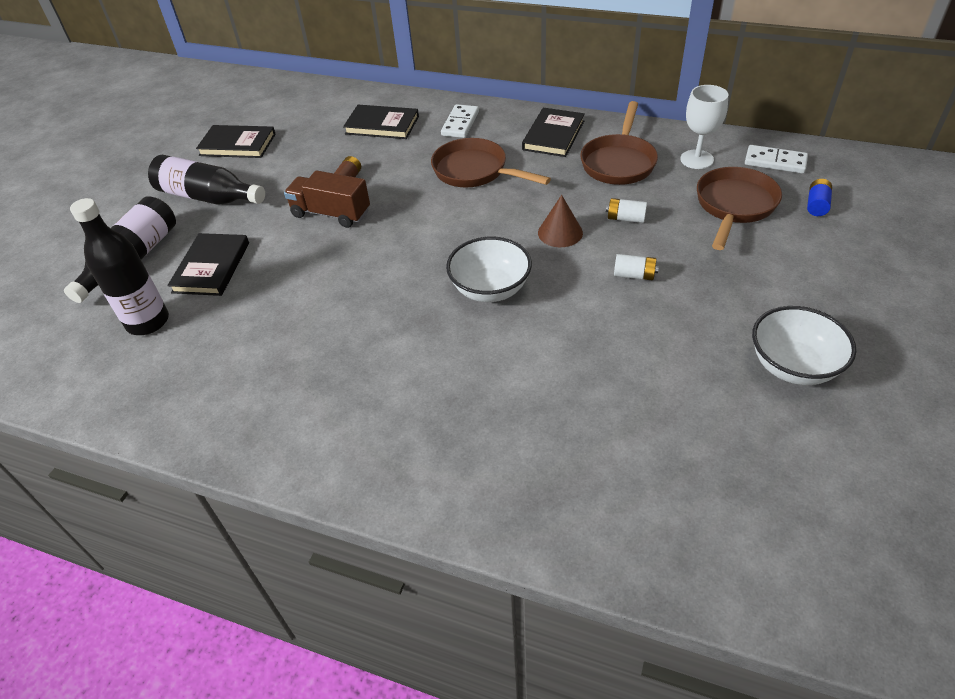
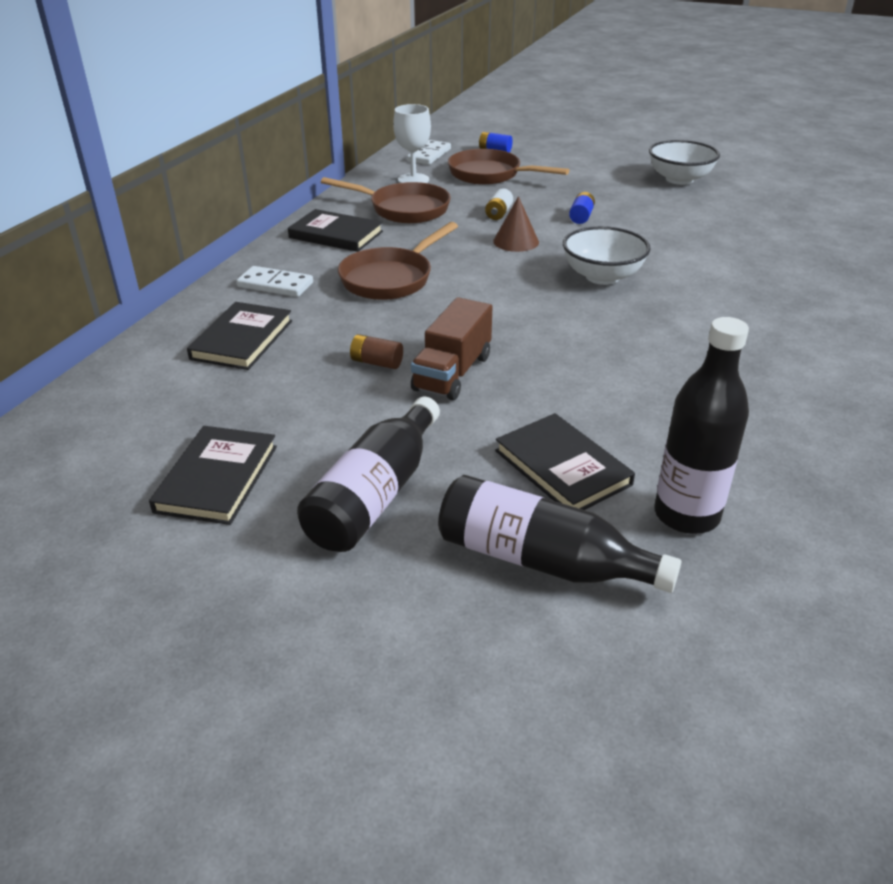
camera: 90 degrees left, 10 degrees down
black book [167,233,249,296] -> black book turned 45 degrees clockwise [495,413,635,510]
white battery [614,254,659,280] -> blue battery [569,192,595,224]

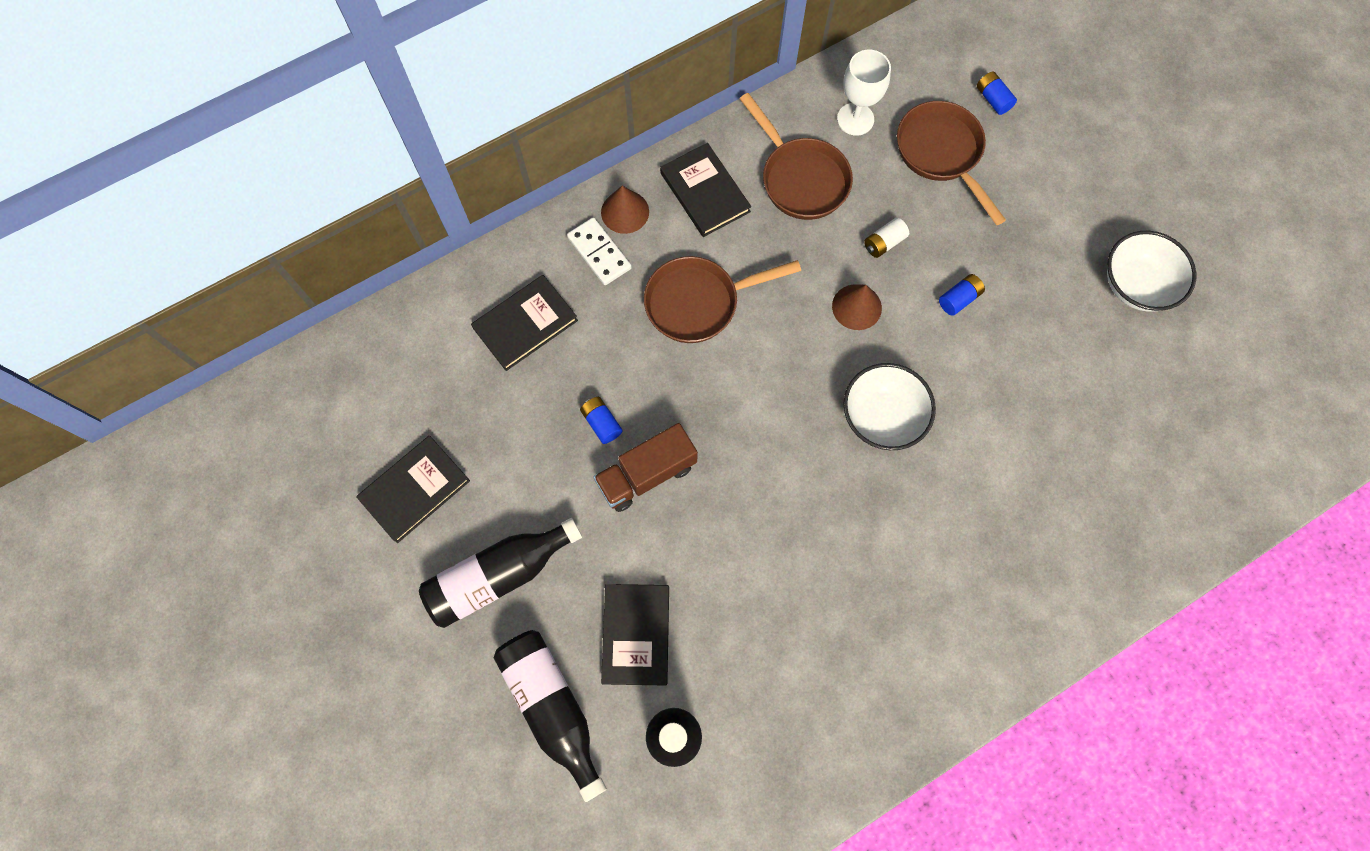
camera: 35 degrees right, 35 degrees up
brown battery [350,334,403,369] -> blue battery [580,397,622,444]
white domino [407,140,451,165] -> none
none -> brown cone [601,186,649,234]

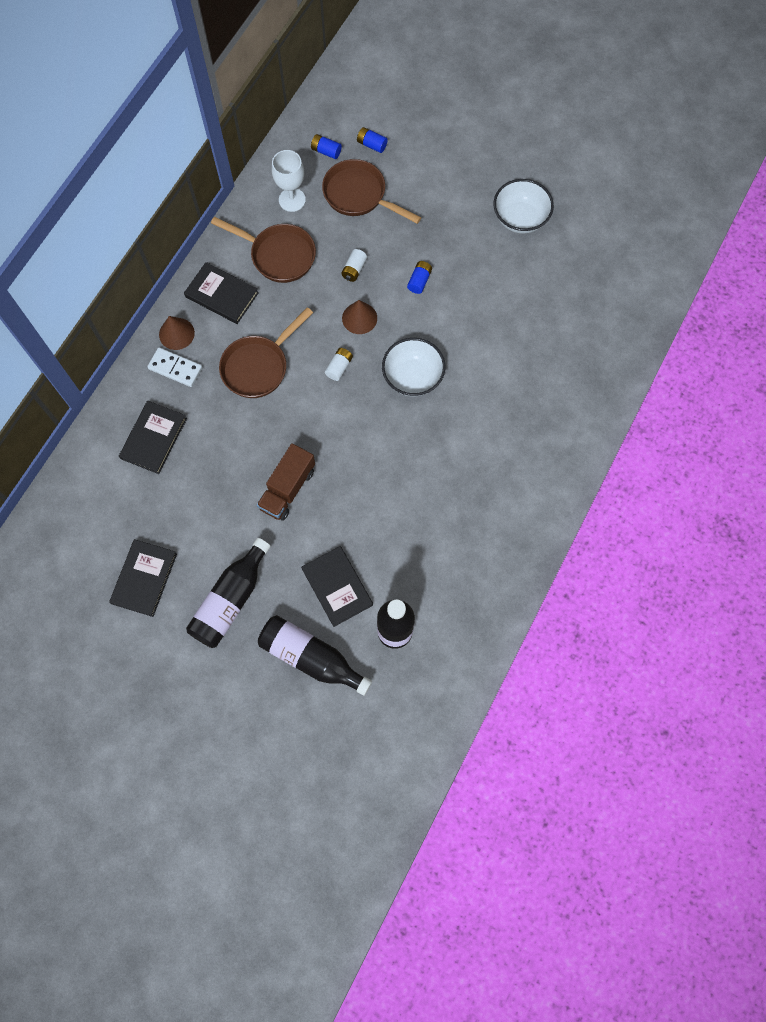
camera: 30 degrees left, 0 degrees up
blue battery [580,397,622,444] -> blue battery moved to [311,134,342,159]
none -> white battery [325,348,353,381]

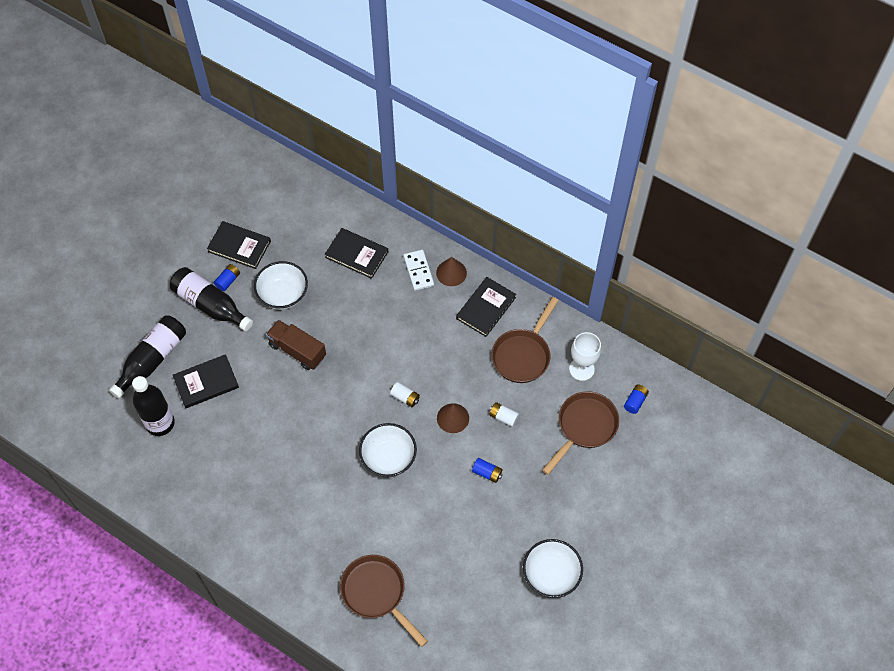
camera: 95 degrees right, 10 degrees down
white domino [147,347,202,387] -> white domino turned 45 degrees counterclockwise [403,250,434,291]
brown pan [219,307,313,398] -> brown pan moved to [340,555,428,647]
blue battery [357,127,388,153] -> blue battery moved to [214,264,240,291]
none -> white bowl [254,261,308,310]

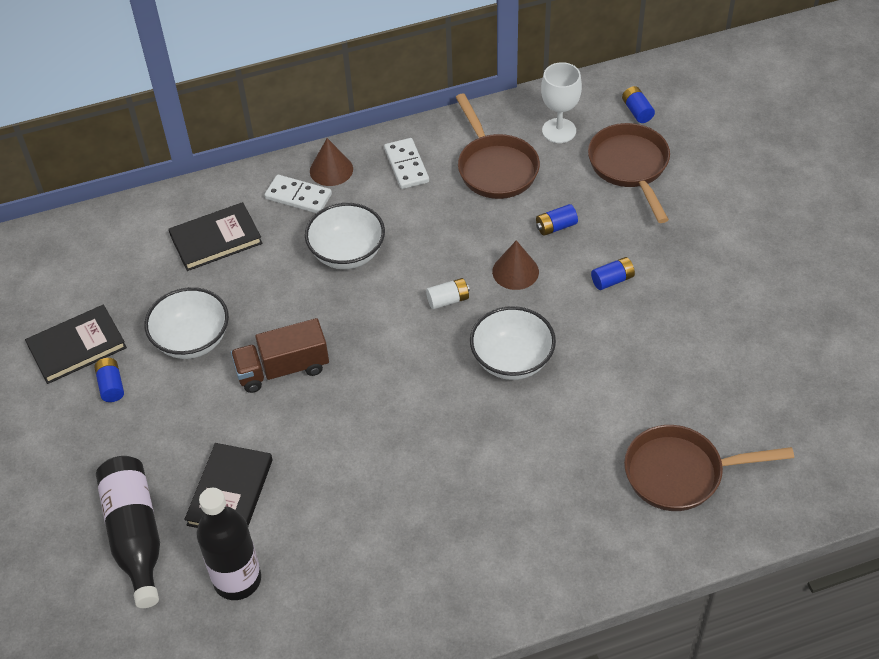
camera: 50 degrees left, 10 degrees down
black bottle [170,267,253,331] -> none
black book [456,277,516,337] -> white domino [384,138,429,189]
white battery [489,402,519,427] -> blue battery [536,204,578,236]
white bowl [523,539,583,598] -> white bowl moved to [305,203,385,269]

